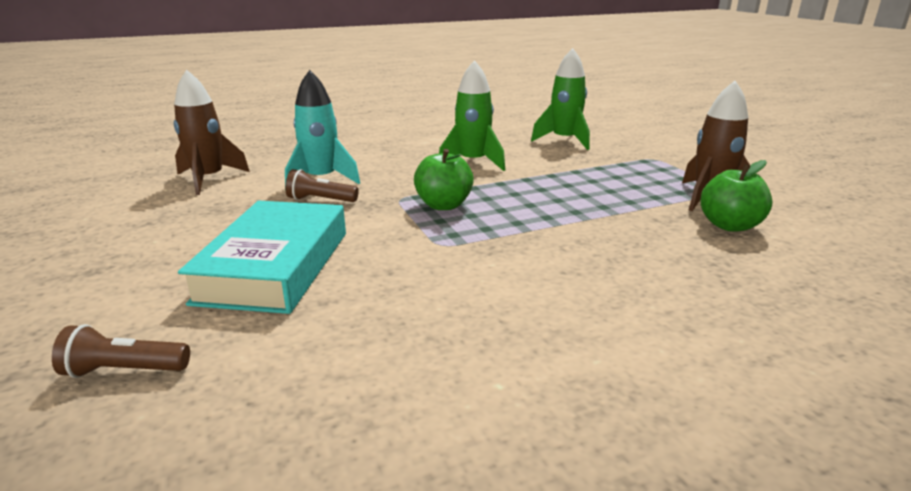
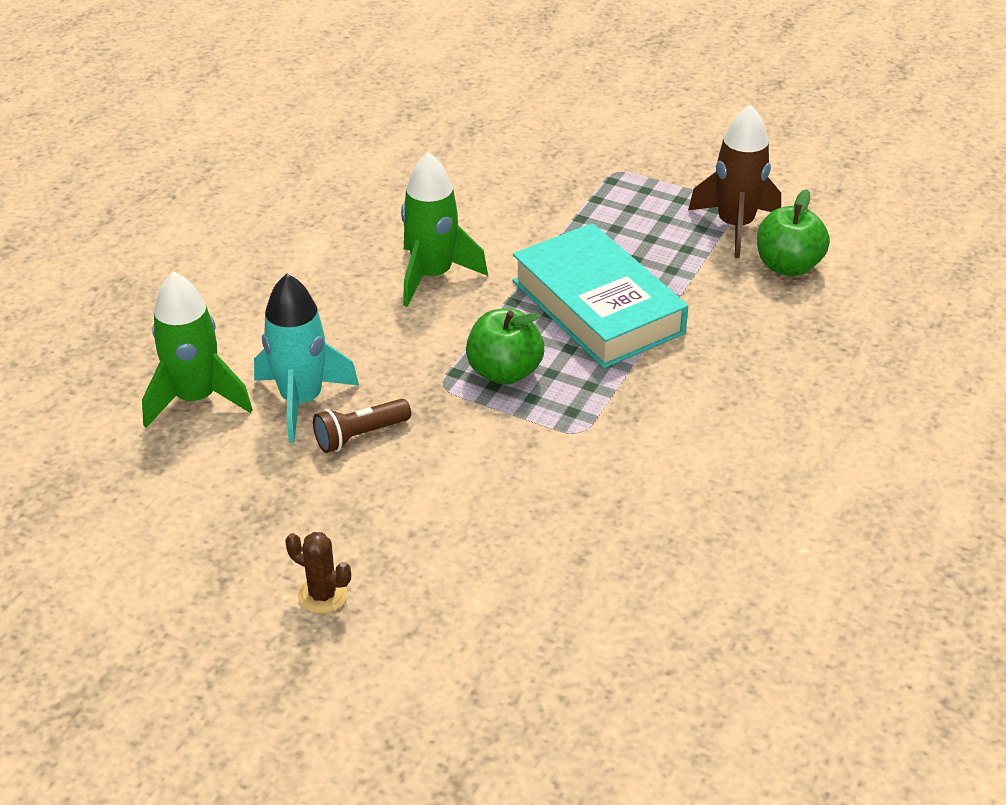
camera: 40 degrees left, 15 degrees up
brown flashlight [52,324,190,378] -> none
brown rocket [174,70,250,195] -> none
turquoise book [178,201,346,314] -> turquoise book moved to [512,223,688,368]
green rocket [531,48,590,150] -> green rocket moved to [142,271,253,428]
none -> brown cactus [285,532,351,614]

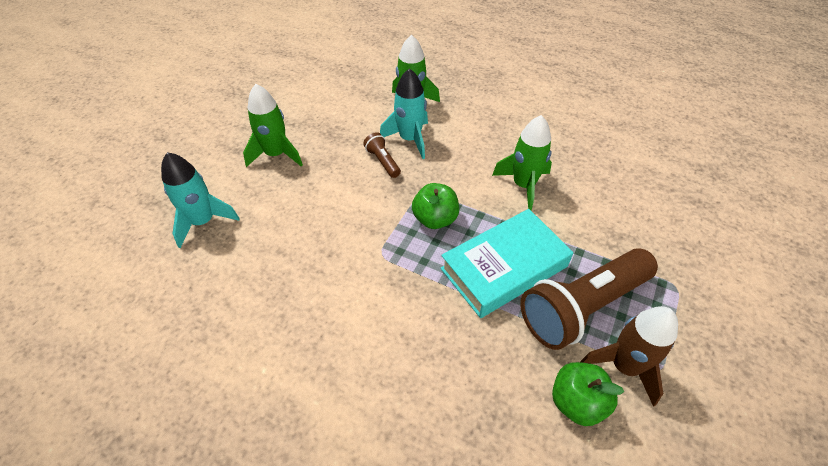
camera: 90 degrees right, 10 degrees up
brown cactus [285,532,351,614] -> green rocket [243,84,303,167]
none -> turquoise rocket [161,152,240,248]
none -> brown flashlight [520,248,658,350]

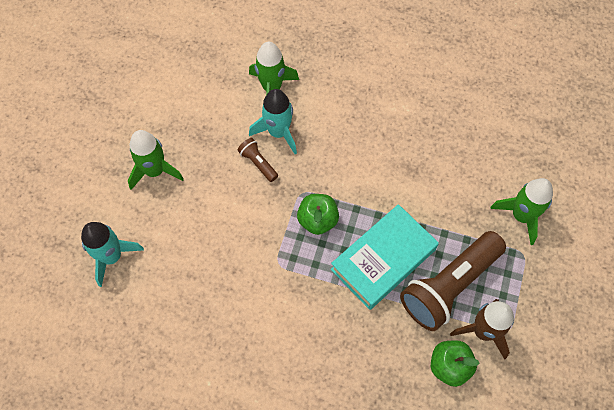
camera: 10 degrees left, 15 degrees up
green rocket [492,115,552,211] -> green rocket moved to [490,178,553,245]

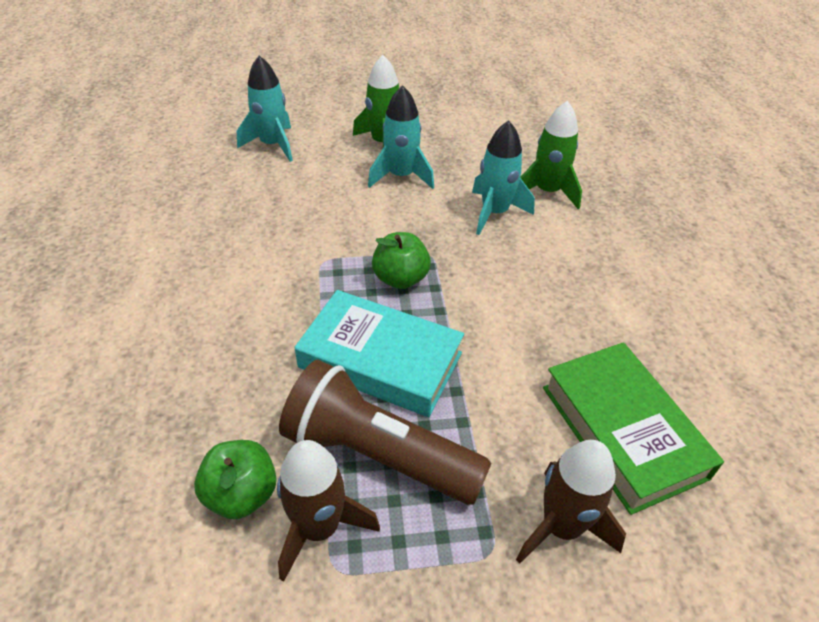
camera: 65 degrees right, 20 degrees down
brown flashlight [237,138,278,182] -> none
green rocket [490,178,553,245] -> brown rocket [516,440,626,564]
none -> turquoise rocket [368,85,434,189]
none -> green book [543,342,724,515]

